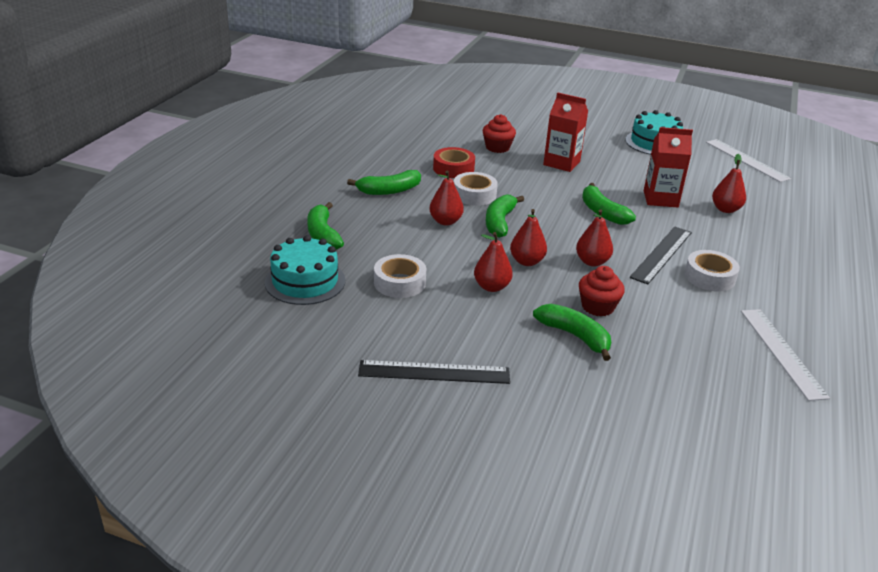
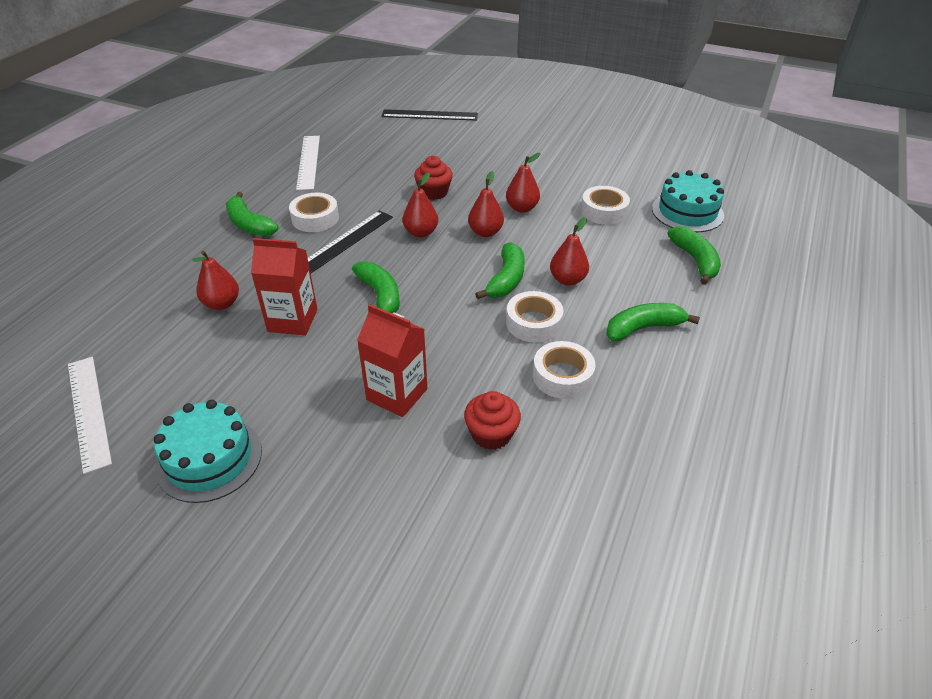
camera: 175 degrees left, 10 degrees up
black ruler [358,360,510,384] -> black ruler moved to [381,109,478,121]
red tape [433,147,475,178] -> white tape [533,341,596,399]
green banana [533,304,611,361] -> green banana moved to [226,192,278,236]

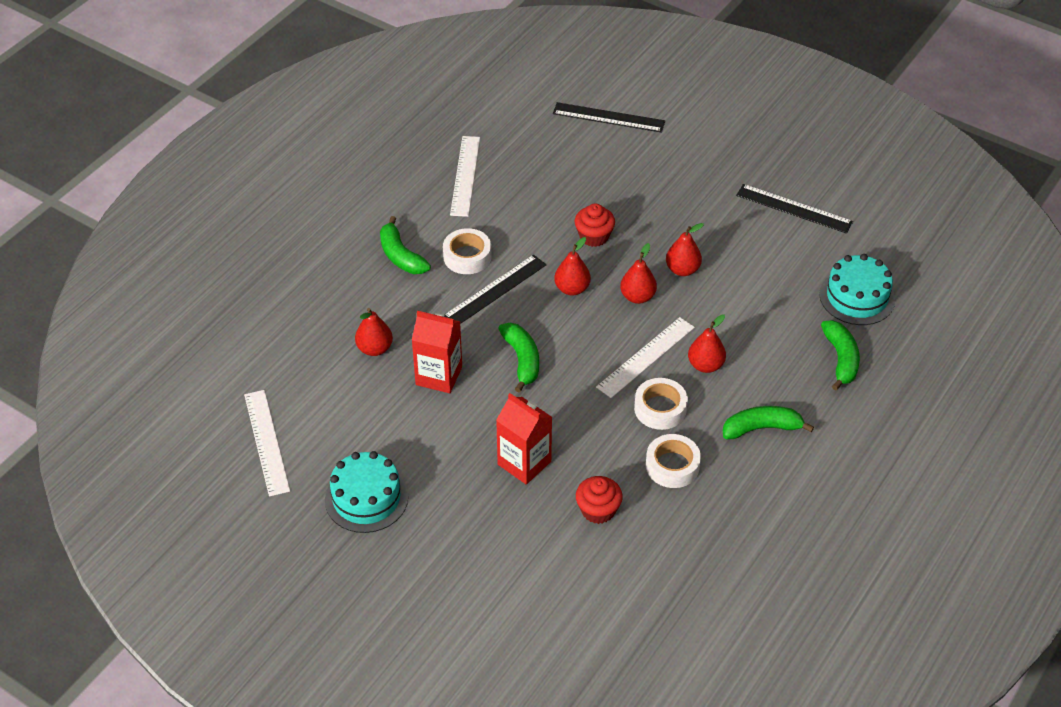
camera: 10 degrees right, 5 degrees up
green banana [475,242,525,299] -> white ruler [596,317,695,398]
white tape [581,186,630,225] -> none
none -> black ruler [736,184,853,234]

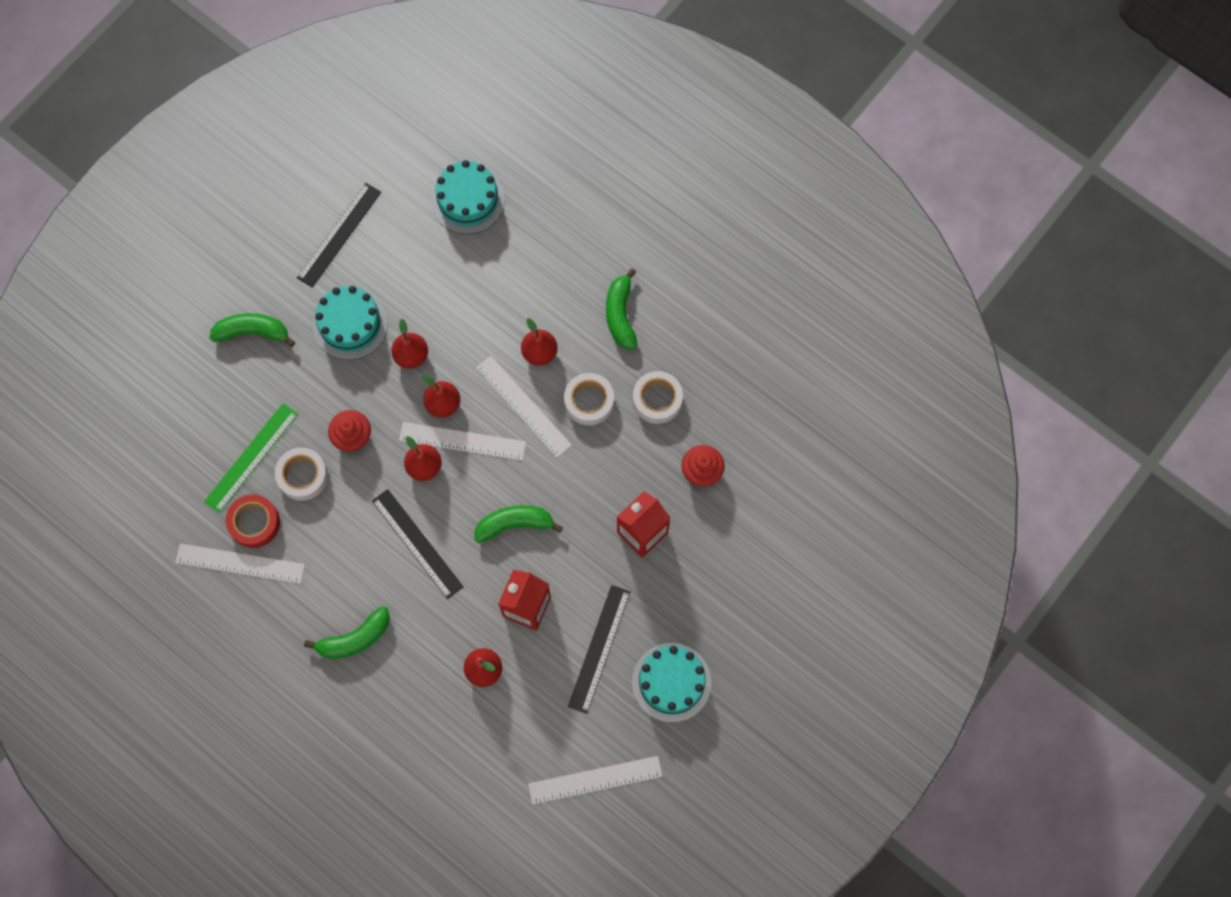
camera: 85 degrees left, 25 degrees up
white tape [443,228,492,274] -> white tape moved to [275,447,328,501]
black ruler [553,102,665,133] -> black ruler moved to [568,585,630,714]
green banana [821,320,860,391] -> green banana moved to [209,313,295,347]
none -> green ruler [204,403,298,513]
none -> red tape [226,495,280,548]
none -> turquoise cake [313,286,388,360]
none -> white ruler [399,422,526,461]

